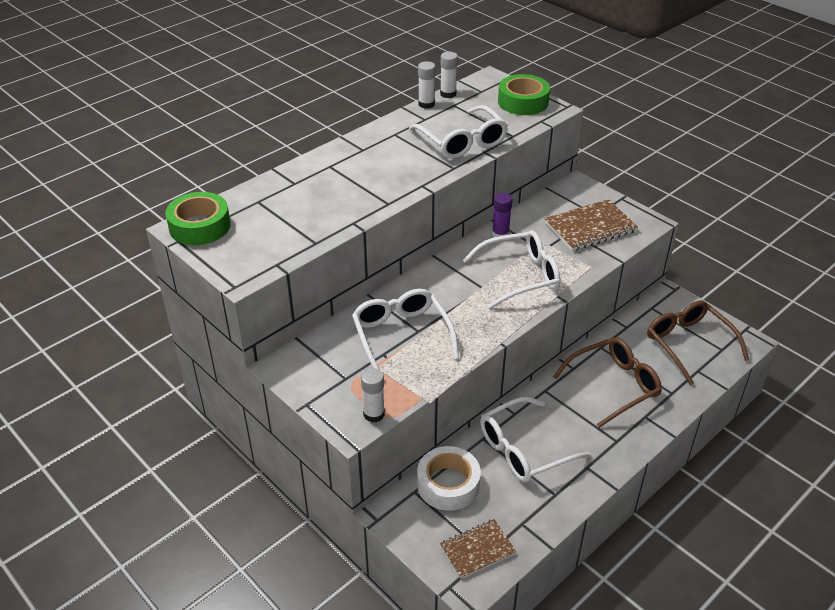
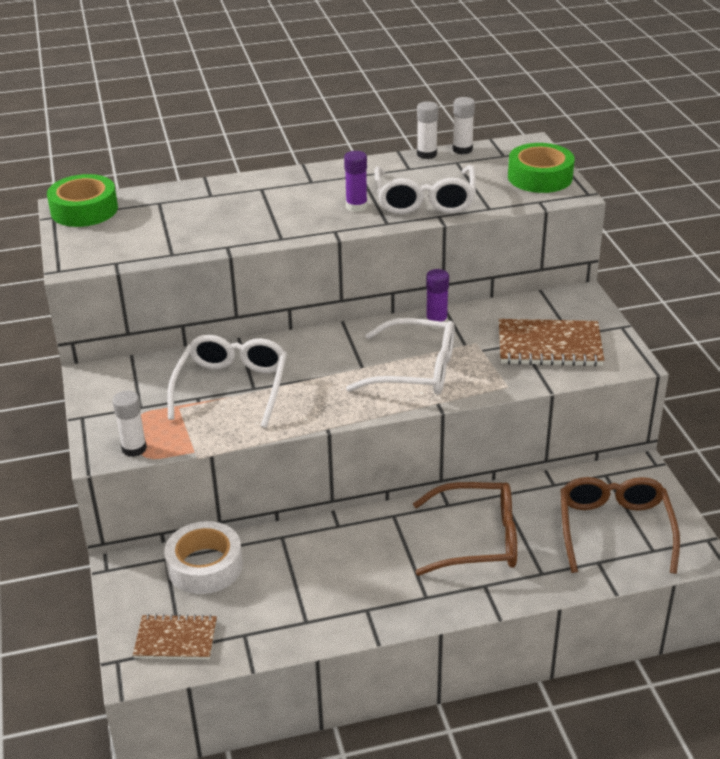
camera: 30 degrees right, 5 degrees down
white glasses [480,397,591,482] -> none
none -> purple glue stick [344,151,368,212]

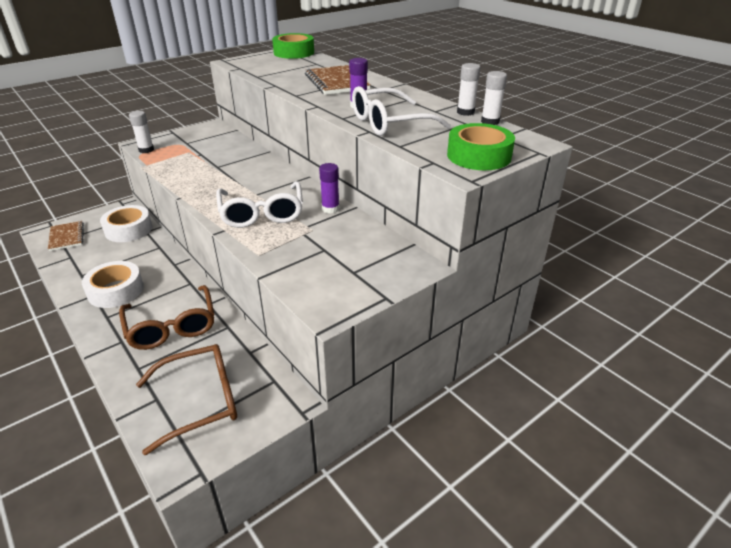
camera: 65 degrees right, 0 degrees up
white glasses [167,335,287,428] -> none
brown notebook [499,319,604,366] -> brown notebook moved to [305,65,371,95]
none -> white tape [82,261,144,308]

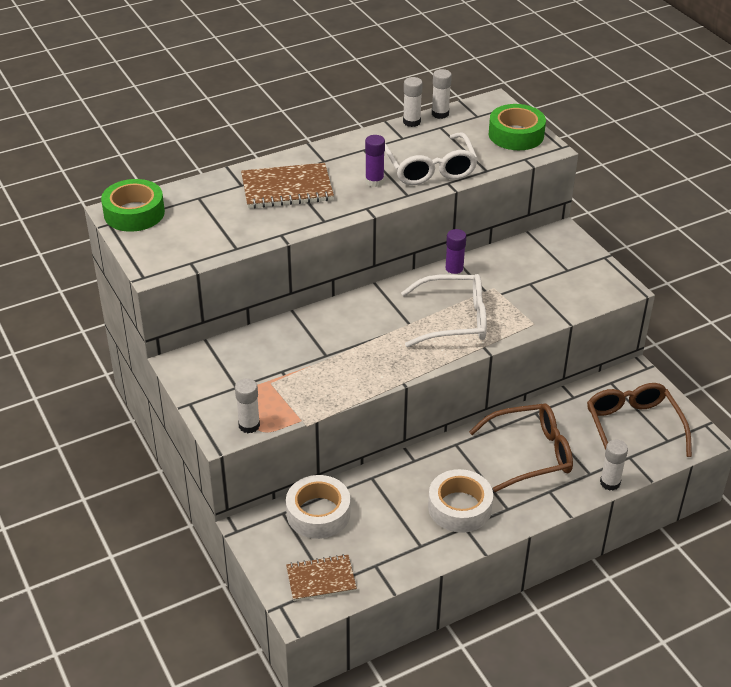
camera: 80 degrees left, 5 degrees up
none -> white glue stick [600,440,628,491]

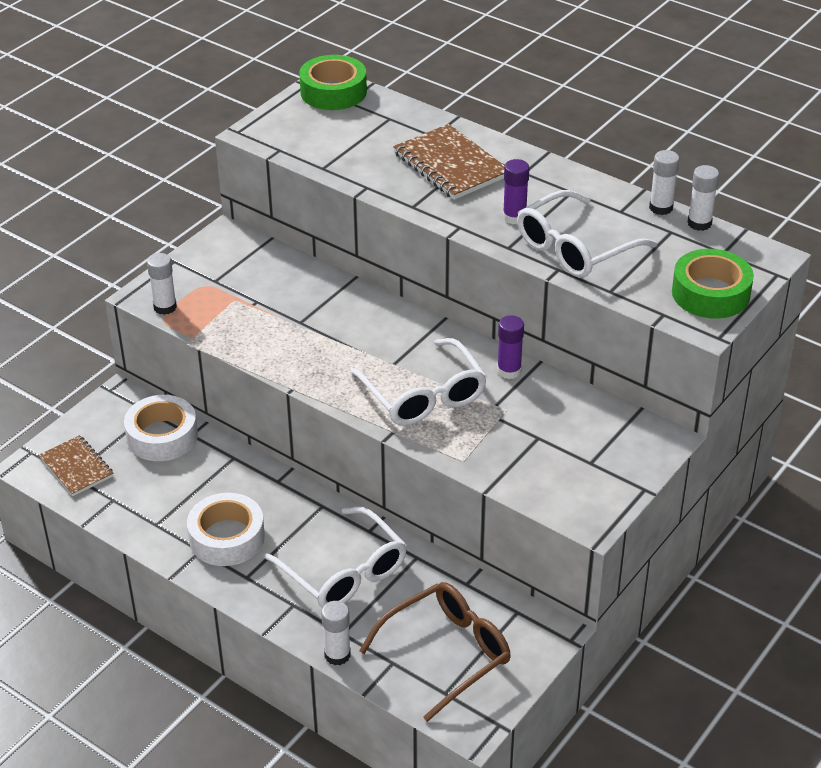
camera: 65 degrees right, 0 degrees up
brown glasses [469,403,573,492] -> white glasses [264,506,407,608]

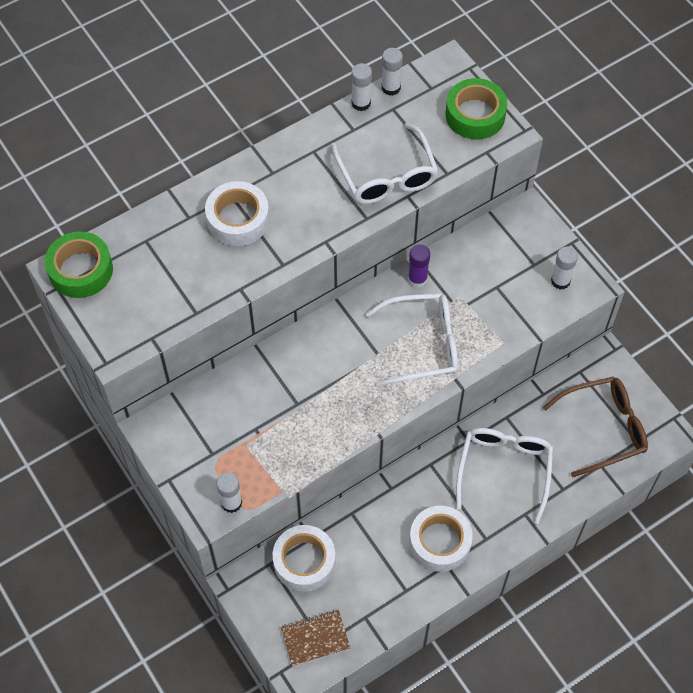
camera: 70 degrees left, 20 degrees up
white glasses [264,506,407,608] -> white glasses turned 60 degrees counterclockwise [456,428,553,524]
white glue stick [321,601,351,665] -> white glue stick moved to [551,246,578,290]
brown glasses [359,582,511,722] -> brown glasses turned 90 degrees clockwise [543,377,648,477]
brown notebook [393,124,505,200] -> white tape [205,181,269,246]
purple glue stick [503,159,530,224] -> none

